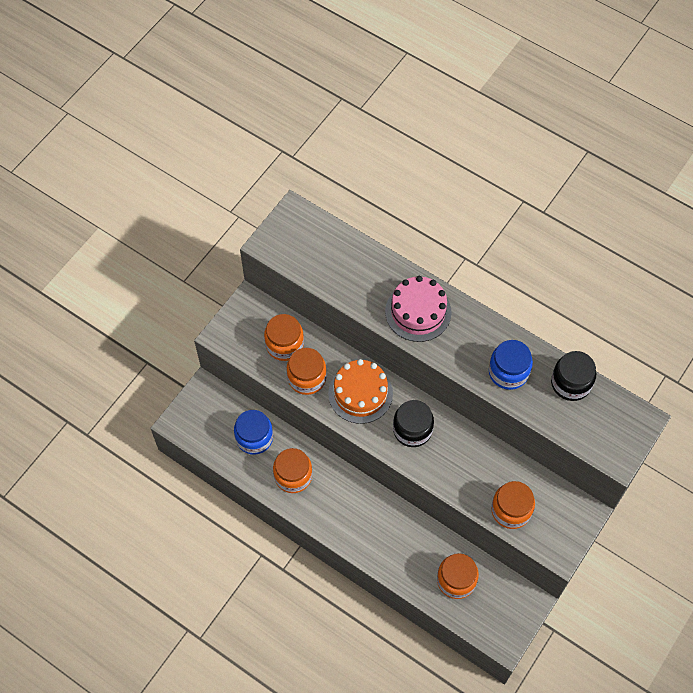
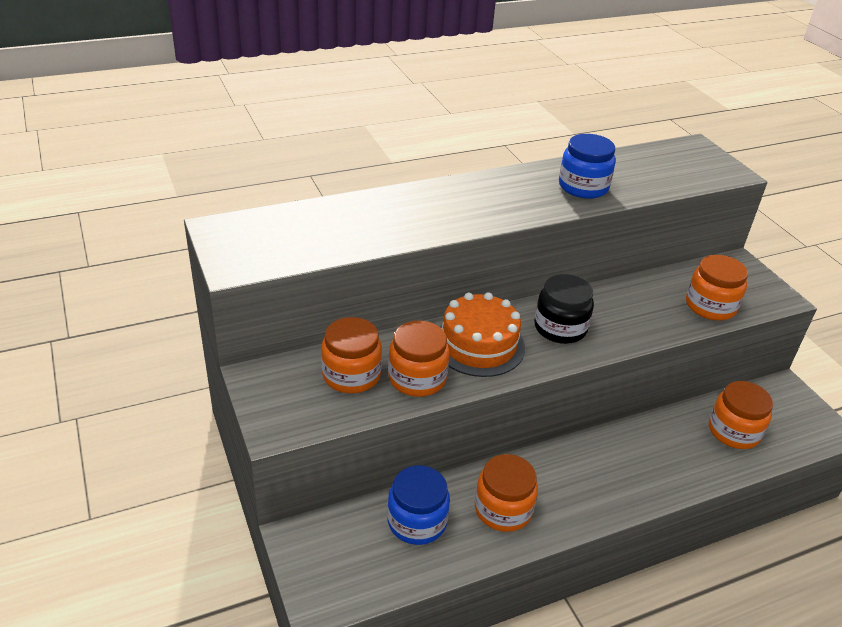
camera: 60 degrees left, 25 degrees down
pink cake [385,276,452,342] -> none
black jar [551,351,597,401] -> none

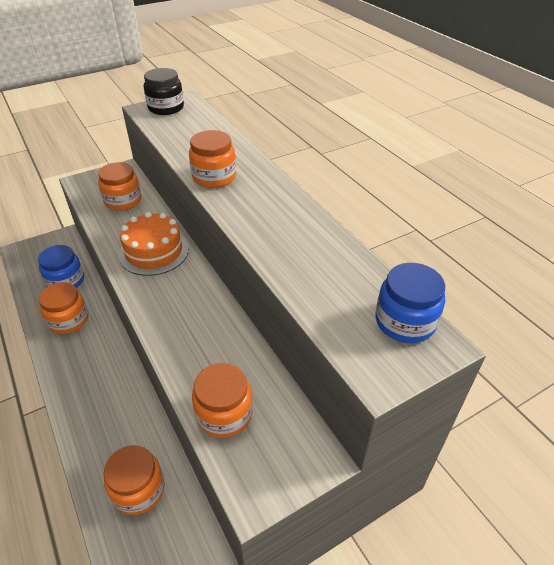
camera: 85 degrees right, 5 degrees up
orange jar [388,321,449,397] -> orange jar moved to [189,130,236,188]
black jar [534,274,594,344] -> black jar moved to [144,68,184,115]
blue jar [559,134,616,199] -> blue jar moved to [376,263,445,343]

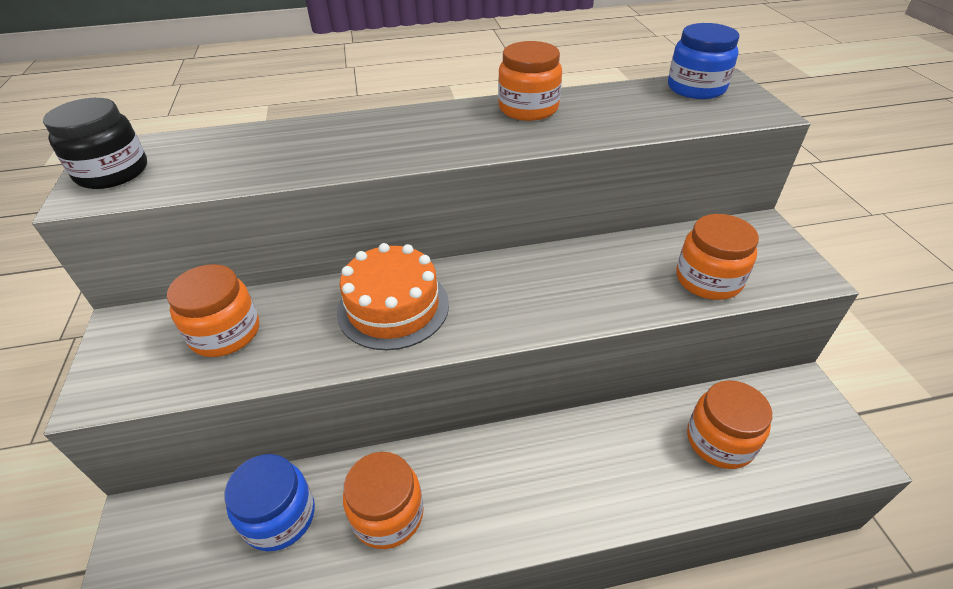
camera: 70 degrees left, 0 degrees up
orange jar [189,130,236,188] -> orange jar moved to [498,41,562,121]

